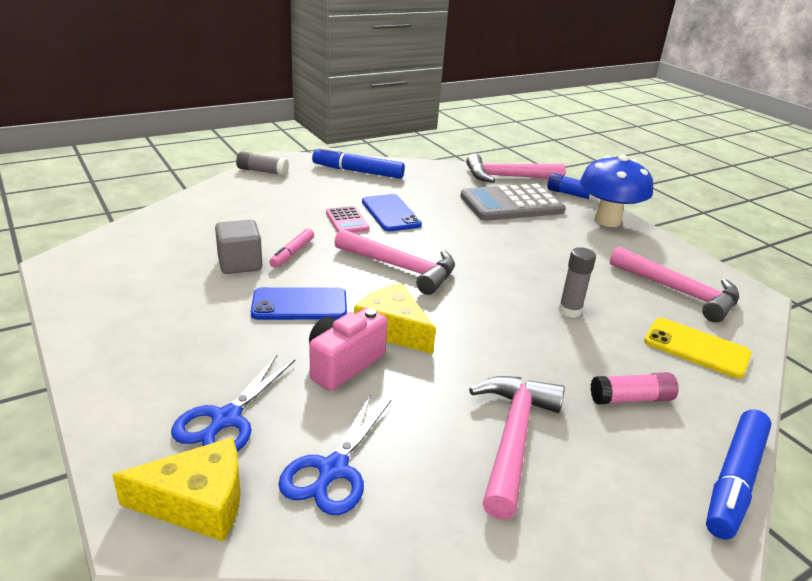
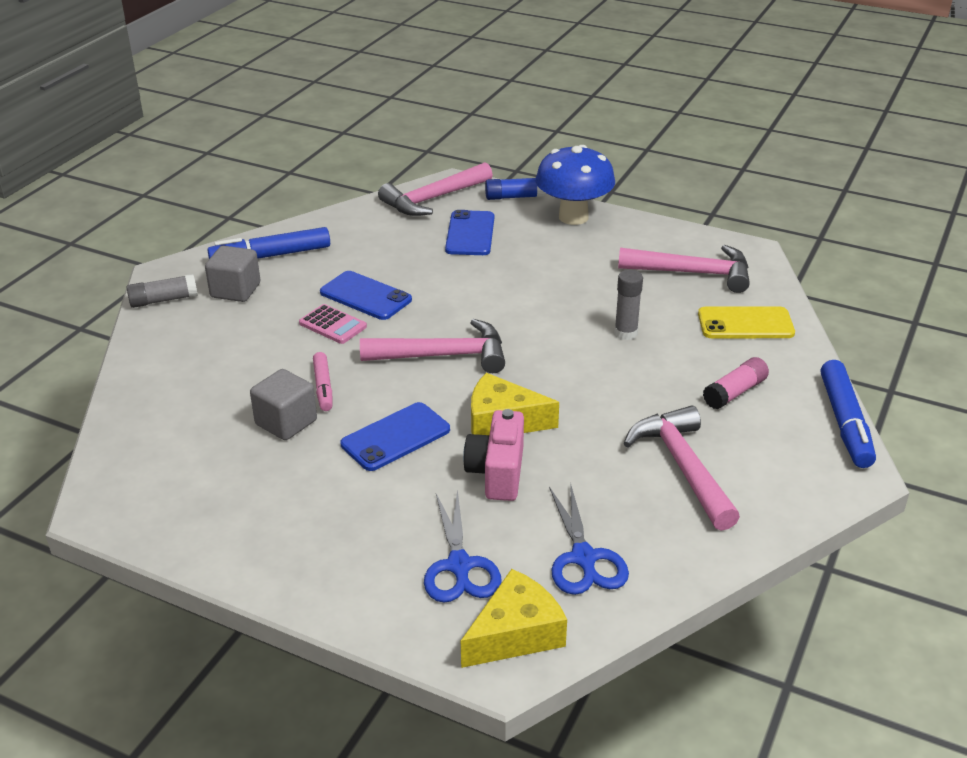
camera: 30 degrees left, 5 degrees up
grey calculator [460,184,566,221] -> blue phone [445,210,494,255]
none -> grey cube [205,246,260,302]

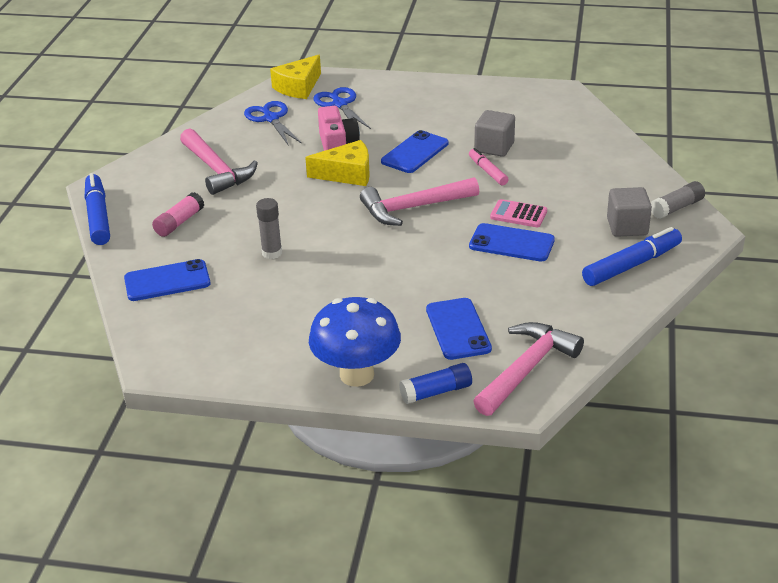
camera: 165 degrees right, 0 degrees up
pink hammer [618,245,750,293] -> none
yellow phone [698,306,795,338] -> blue phone [124,259,210,301]

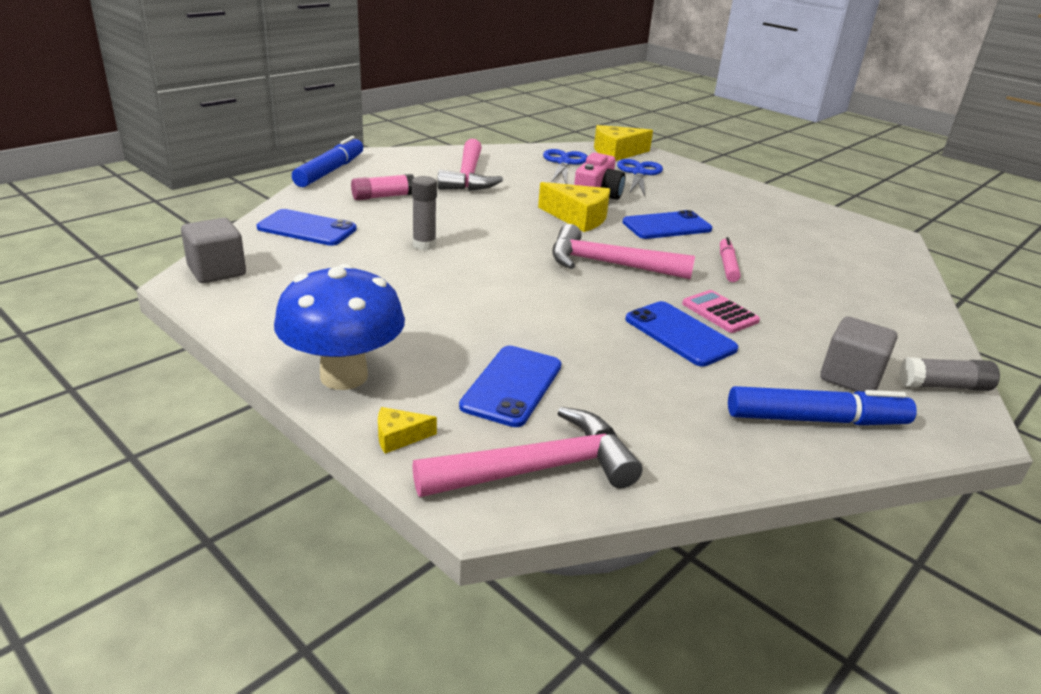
camera: 30 degrees right, 5 degrees down
blue glue stick [399,363,472,404] -> yellow cheese [378,407,437,454]
grey cube [475,110,515,157] -> grey cube moved to [181,218,246,283]

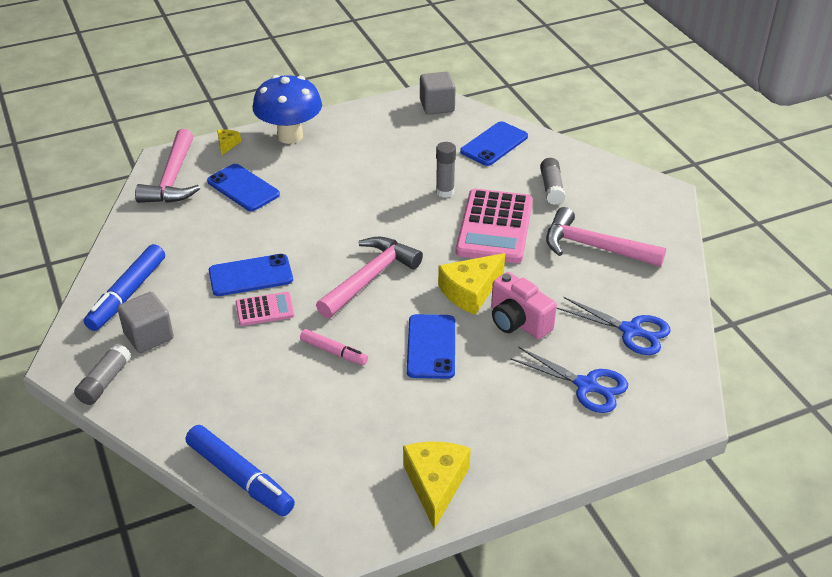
camera: 115 degrees right, 10 degrees up
blue marker [292,136,363,187] -> blue marker moved to [186,425,295,516]
pink glue stick [351,174,414,200] -> grey glue stick [540,158,565,205]
yellow cheese [594,125,653,161] -> yellow cheese moved to [403,441,471,529]
none -> pink calculator [456,189,533,263]

